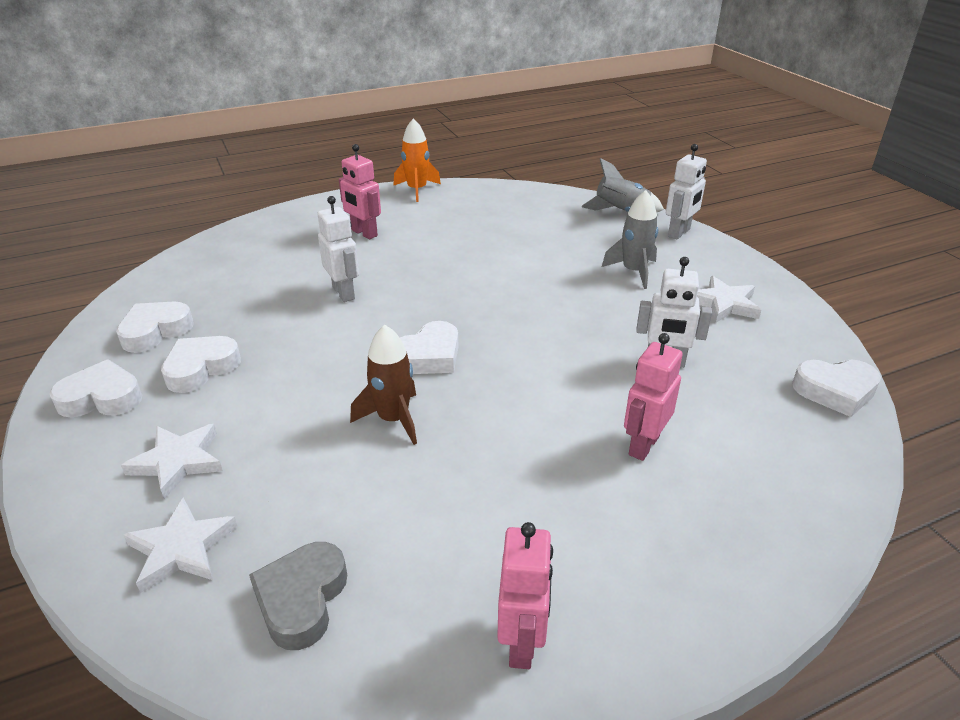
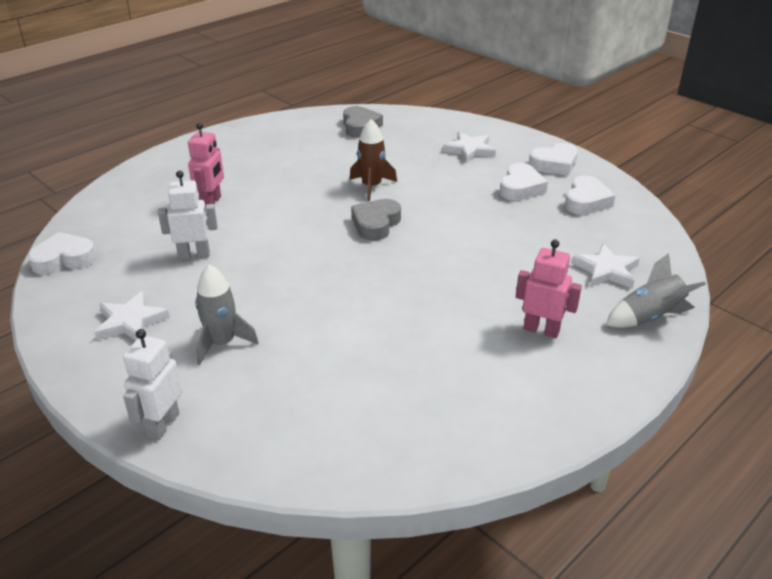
camera: 160 degrees right, 0 degrees up
white star [124,497,238,593] -> white star moved to [572,244,640,289]
white robot [318,196,359,302] -> none
orange rocket [393,118,441,202] -> none
white heart [400,321,458,374] -> grey heart [351,199,401,241]
pink robot [497,522,553,669] -> none
grey rocket [582,158,664,213] -> grey rocket moved to [606,253,706,328]

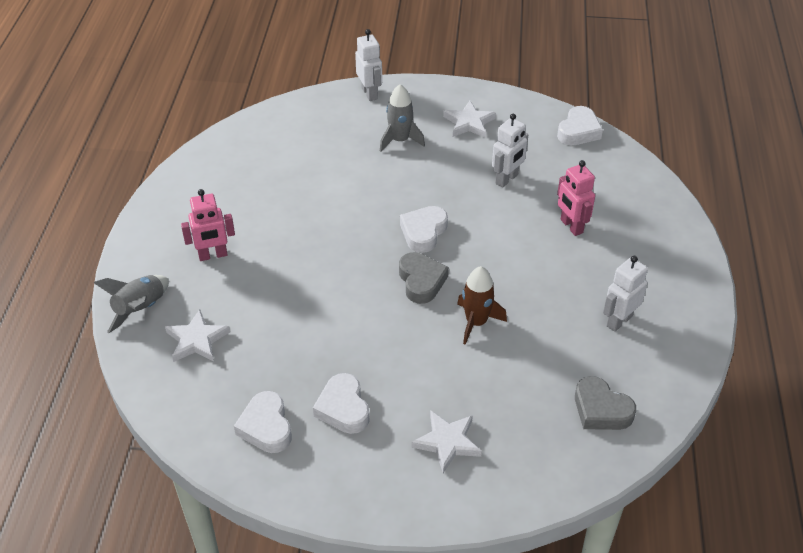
camera: 140 degrees right, 10 degrees up
white heart [529,143,578,176] -> white heart moved to [400,206,448,253]
none -> white robot [603,256,648,332]

